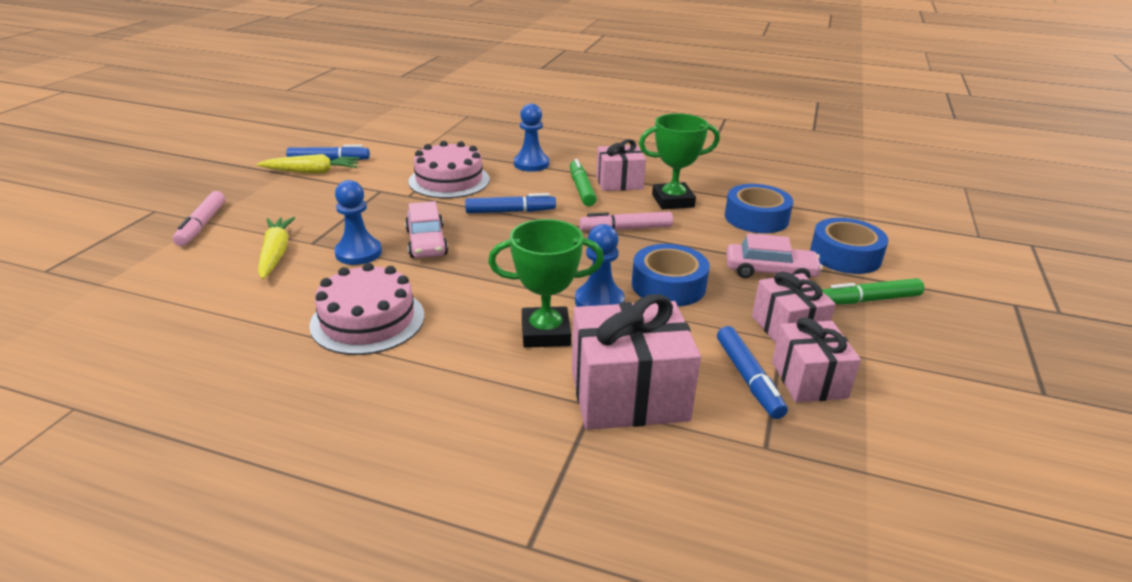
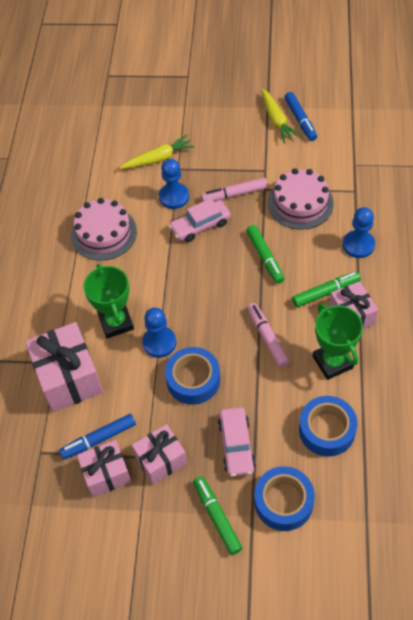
camera: 80 degrees right, 25 degrees up
pink marker [173,191,225,246] -> pink marker moved to [201,178,268,202]
blue marker [465,193,556,213] -> green marker [246,225,284,284]

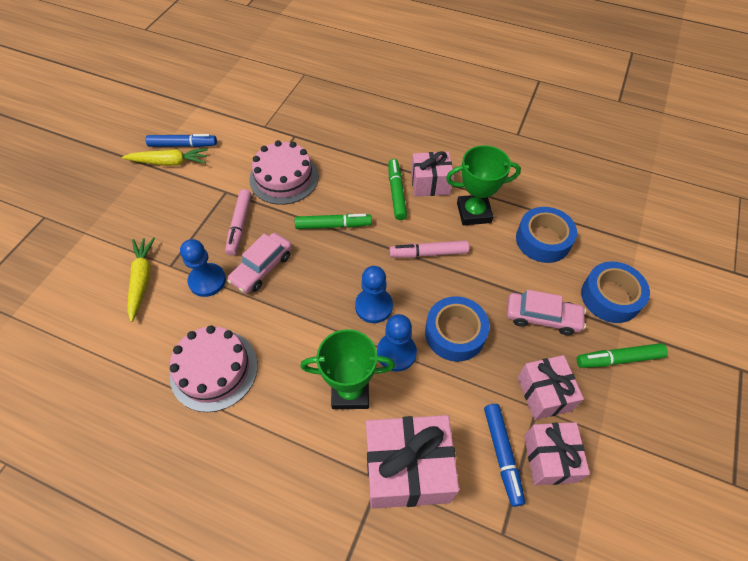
camera: 75 degrees left, 0 degrees up
pink car [169,198,231,242] -> pink car turned 45 degrees clockwise [227,233,292,293]
blue pawn [343,207,375,258] -> blue pawn moved to [355,266,393,323]

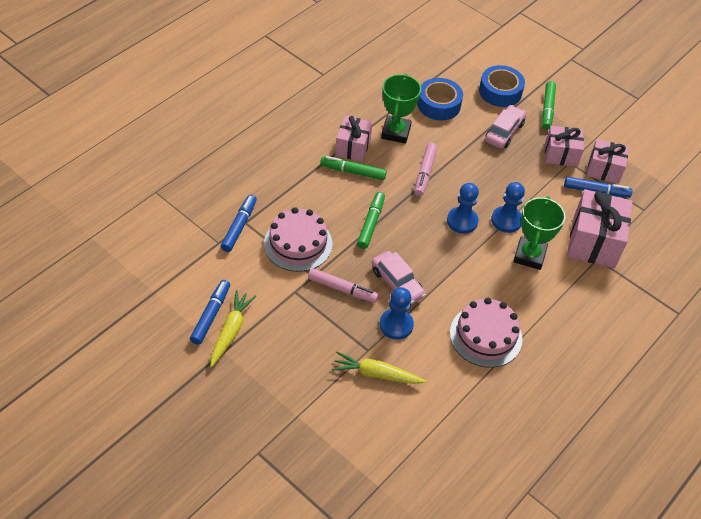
camera: 75 degrees left, 5 degrees down
blue tape [425,296,489,362] -> none
none -> blue marker [221,195,257,252]

